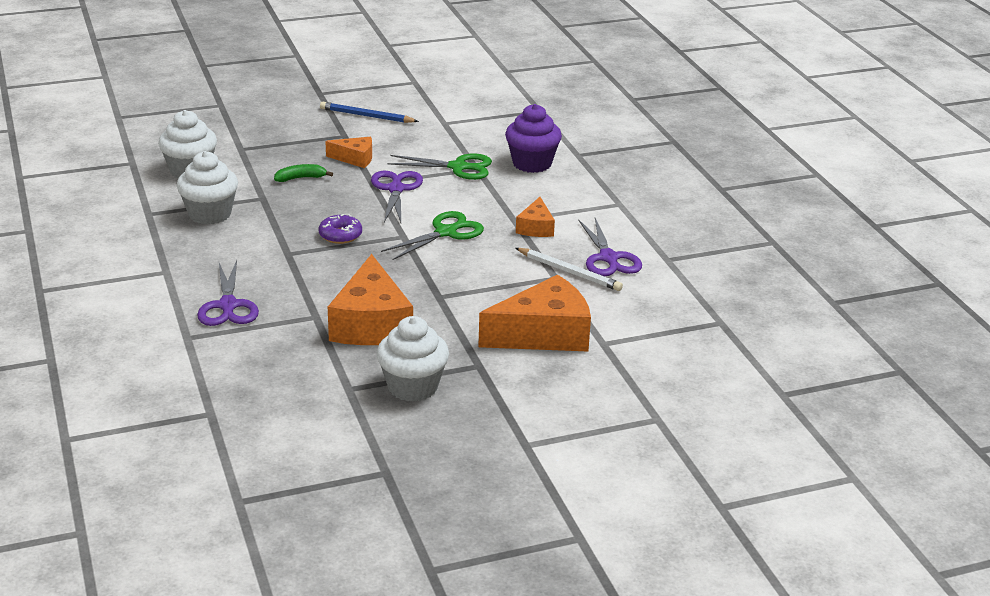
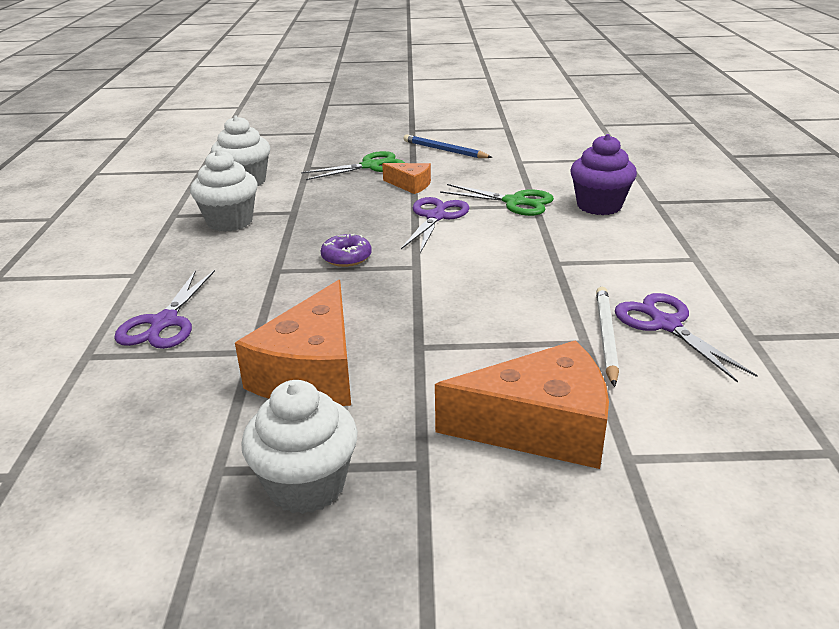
camera: 20 degrees right, 0 degrees up
green banana [274,164,333,182] -> none
green scissors [381,211,484,260] -> green scissors moved to [301,151,405,180]
orange cheese [516,197,555,237] -> none
white pencil [516,248,623,291] -> white pencil turned 135 degrees counterclockwise [596,287,619,387]
purple scissors [578,218,642,276] -> purple scissors turned 150 degrees clockwise [615,293,758,383]

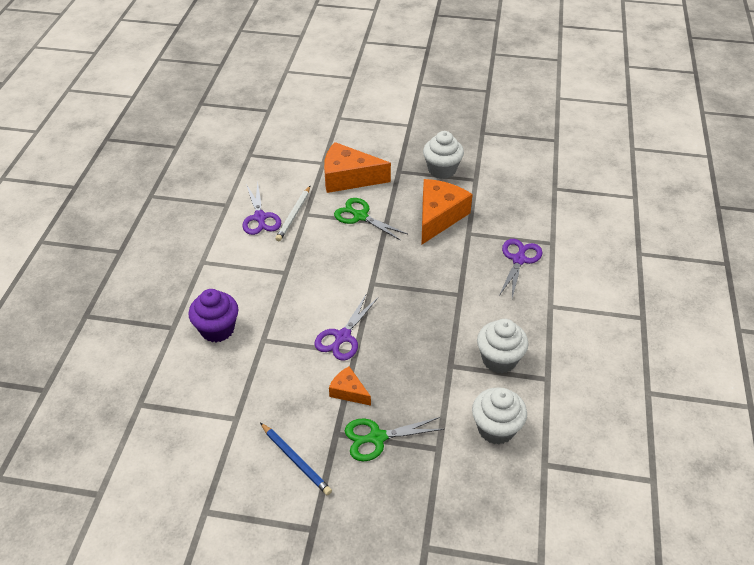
camera: 170 degrees left, 15 degrees up
purple donut [321,234,372,267] -> none
green scissors [440,184,554,216] -> green scissors moved to [334,198,407,241]

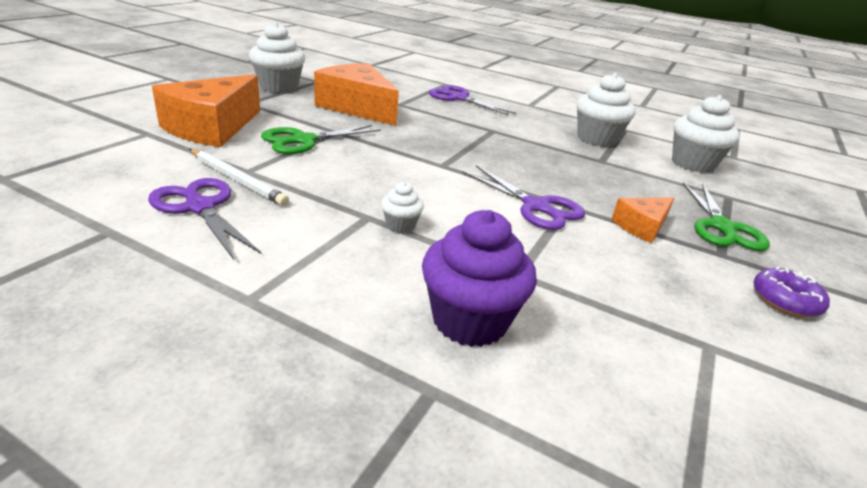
camera: 75 degrees left, 15 degrees down
purple scissors [243,182,281,235] -> purple scissors turned 135 degrees counterclockwise [148,178,262,260]
blue pencil [260,423,332,495] -> purple donut [753,266,830,317]
none -> white cupcake [381,181,424,233]

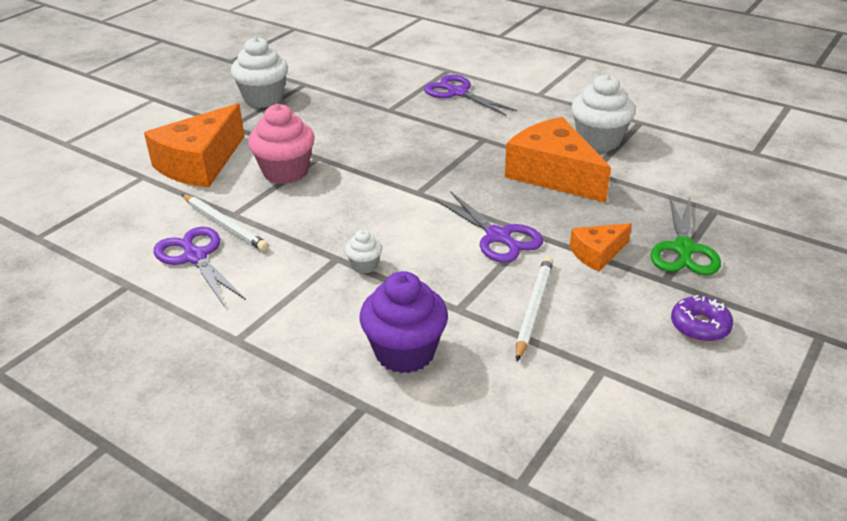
camera: 10 degrees right, 5 degrees up
green scissors [261,125,381,154] -> pink cupcake [248,104,315,184]
orange cheese [314,63,399,126] -> orange cheese moved to [505,117,611,203]
white cupcake [672,95,740,173] -> none
none -> white pencil [516,256,553,361]

